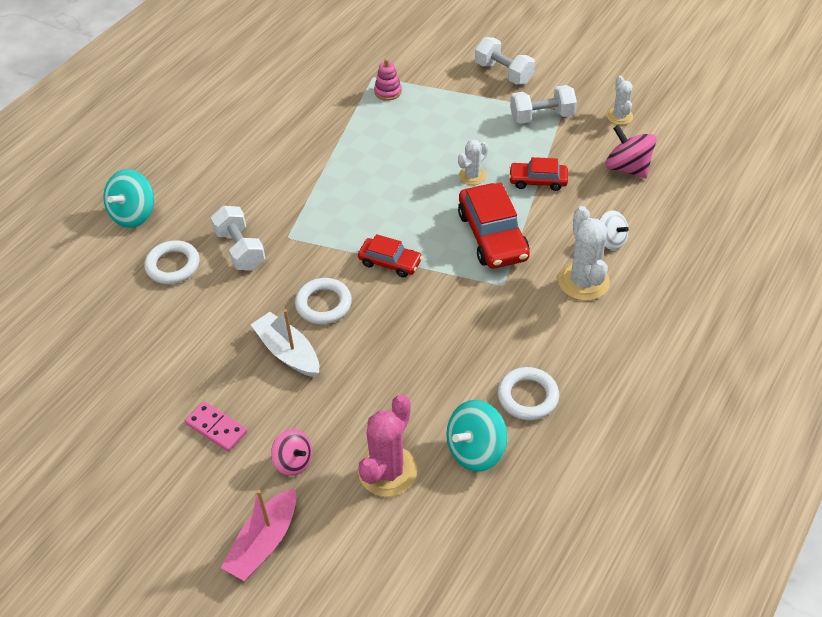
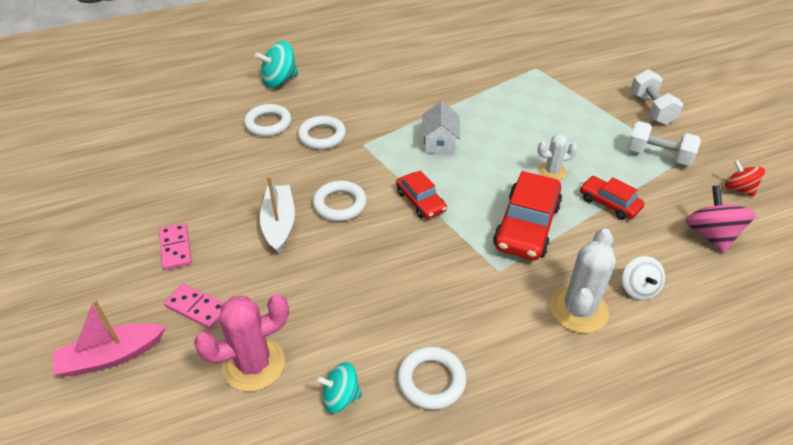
camera: 35 degrees right, 5 degrees down
white dumbbell [211,206,265,270] -> white ring [298,116,346,150]
pink spinning top [271,429,312,476] -> pink domino [164,284,223,329]
pink stacking toy [374,59,402,101] -> none
turquoise spinning top [446,400,507,472] -> turquoise spinning top [316,362,362,413], size x0.66
white cactus [607,76,633,125] -> red spinning top [725,160,765,196]
none -> white house [422,101,460,154]

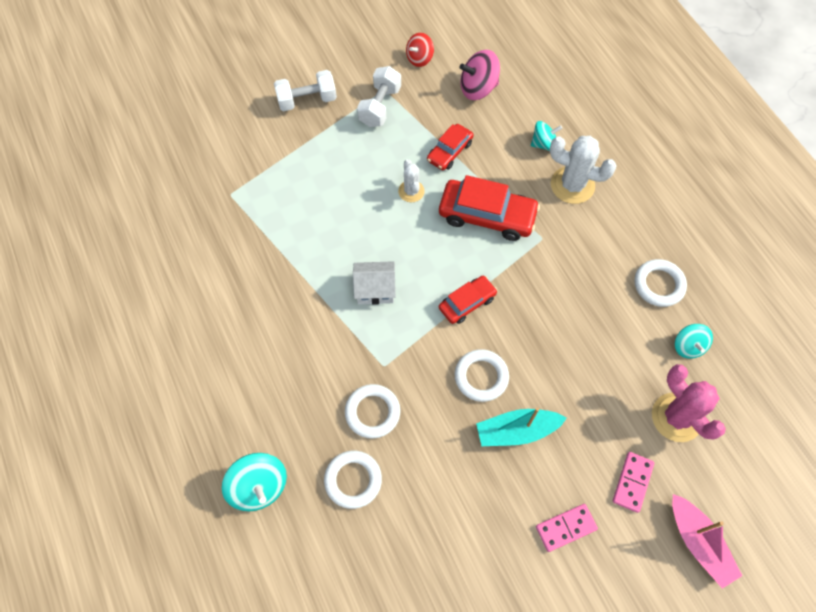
camera: 95 degrees left, 20 degrees up
white boat [260,176,295,254] -> turquoise boat [476,408,567,446]
white spinning top [622,256,665,300] -> turquoise spinning top [531,121,562,151]

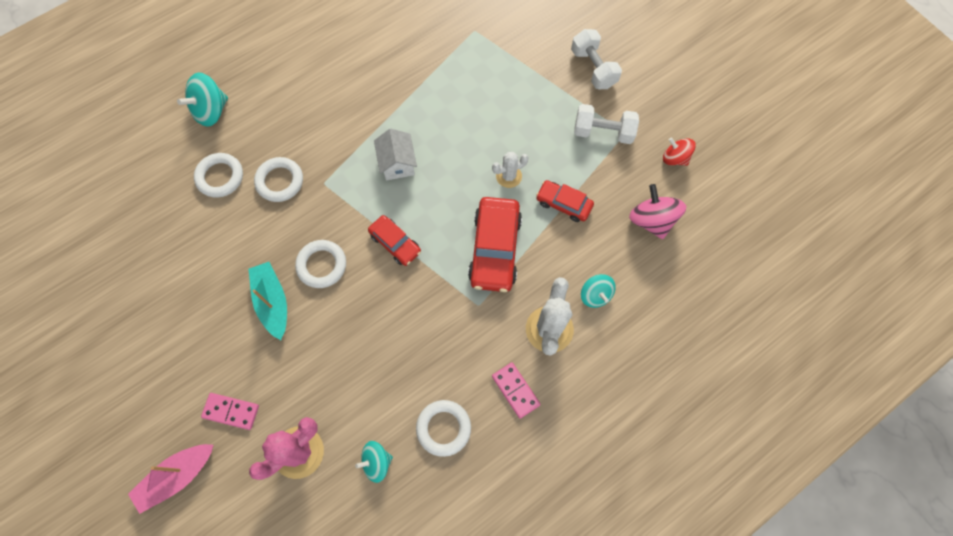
camera: 80 degrees right, 5 degrees up
pink domino [536,504,598,552] -> pink domino moved to [492,362,540,419]

